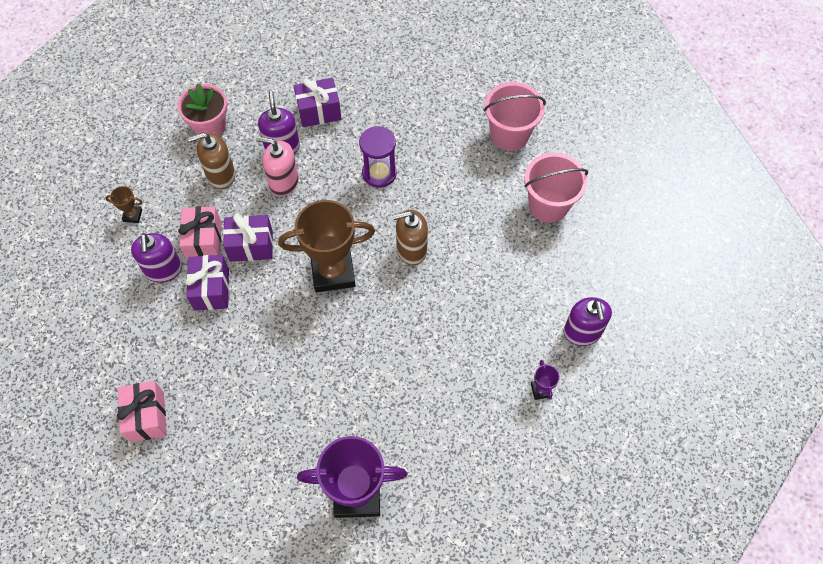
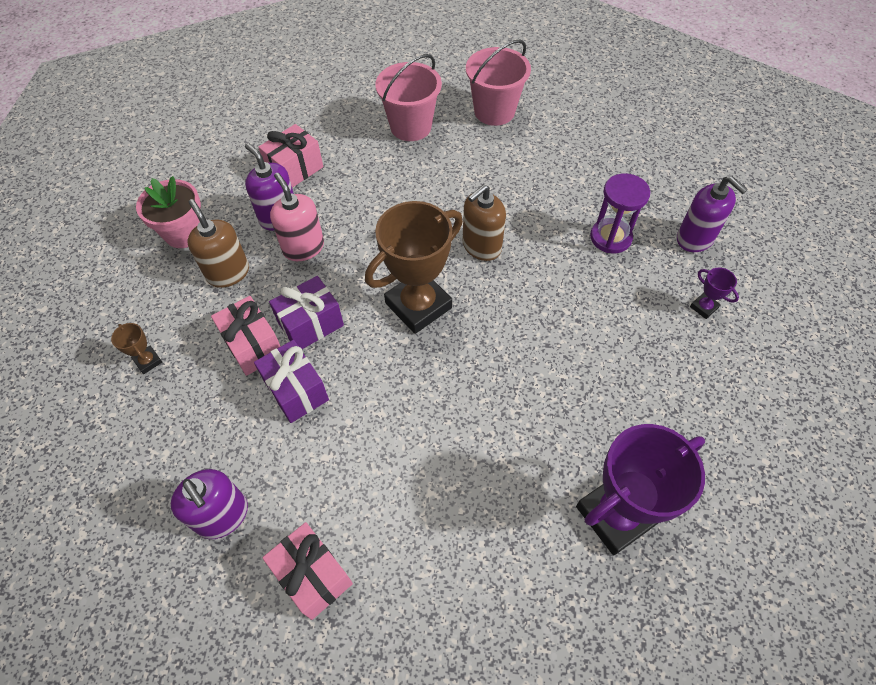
camera: 30 degrees left, 5 degrees down
brown trophy [105,186,142,223] -> brown trophy turned 75 degrees clockwise [111,323,162,374]
purple soap dispenser [131,233,182,283] -> purple soap dispenser moved to [171,469,248,539]
brown soap dispenser [188,133,235,189] -> brown soap dispenser turned 105 degrees clockwise [187,199,249,288]
pink soap dispenser [256,137,299,196] -> pink soap dispenser turned 75 degrees clockwise [270,173,324,261]
purple gift [294,78,341,127] -> pink gift [258,124,323,188]
purple hourglass [359,126,397,188] -> purple hourglass moved to [590,173,650,254]
pink bucket [524,153,588,223] -> pink bucket moved to [375,54,442,141]

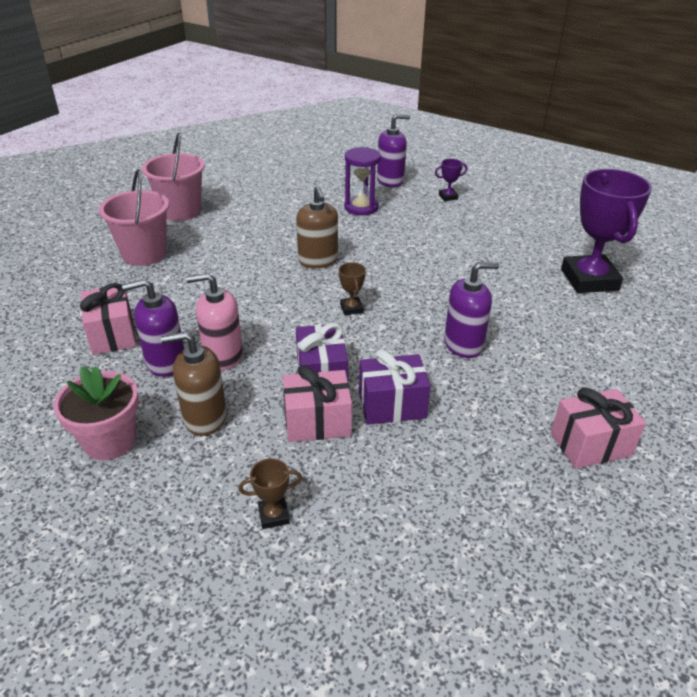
camera: 65 degrees left, 20 degrees down
purple soap dispenser [171,469,248,539] -> purple soap dispenser moved to [444,262,499,358]
brown trophy [365,201,463,334] -> brown trophy [339,262,366,315], size x0.41

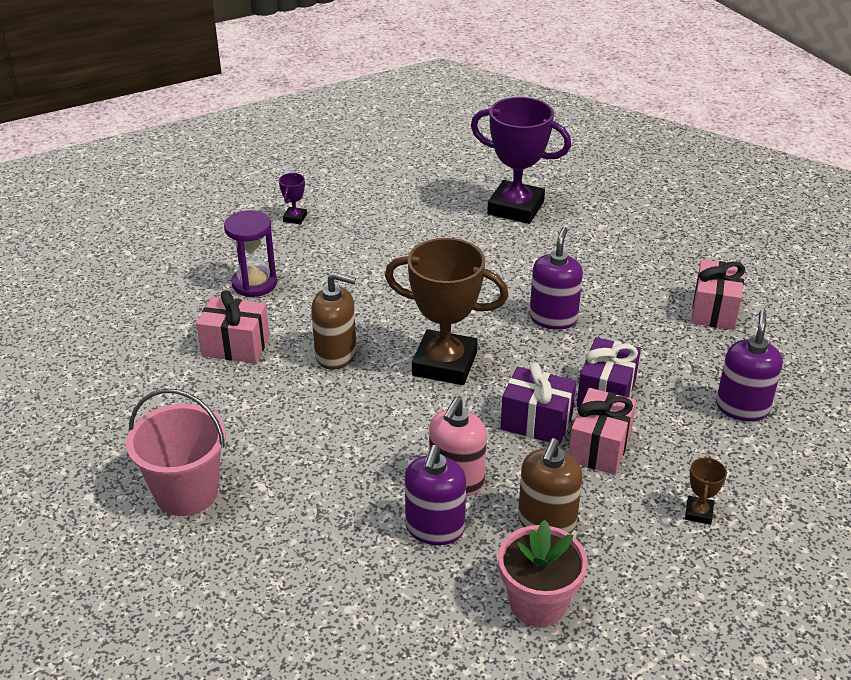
camera: 60 degrees left, 0 degrees up
pink gift [80,283,136,355] -> pink gift moved to [196,290,270,363]
pink bucket [142,133,205,221] -> none
brown trophy [339,262,366,315] -> brown trophy [385,238,509,385], size x2.41
purple soap dispenser [377,114,410,187] -> purple soap dispenser moved to [716,311,783,421]

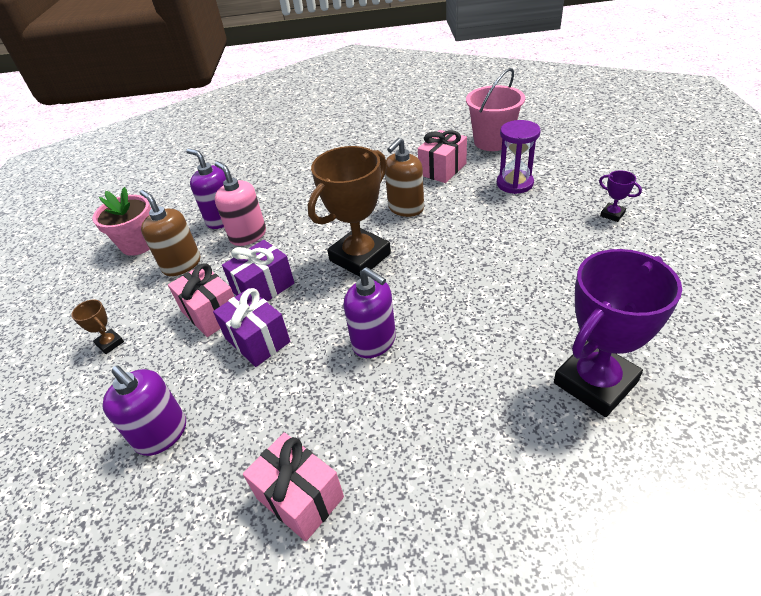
camera: 120 degrees right, 5 degrees up
pink bucket [126,389,226,516] -> pink bucket moved to [466,68,525,151]

